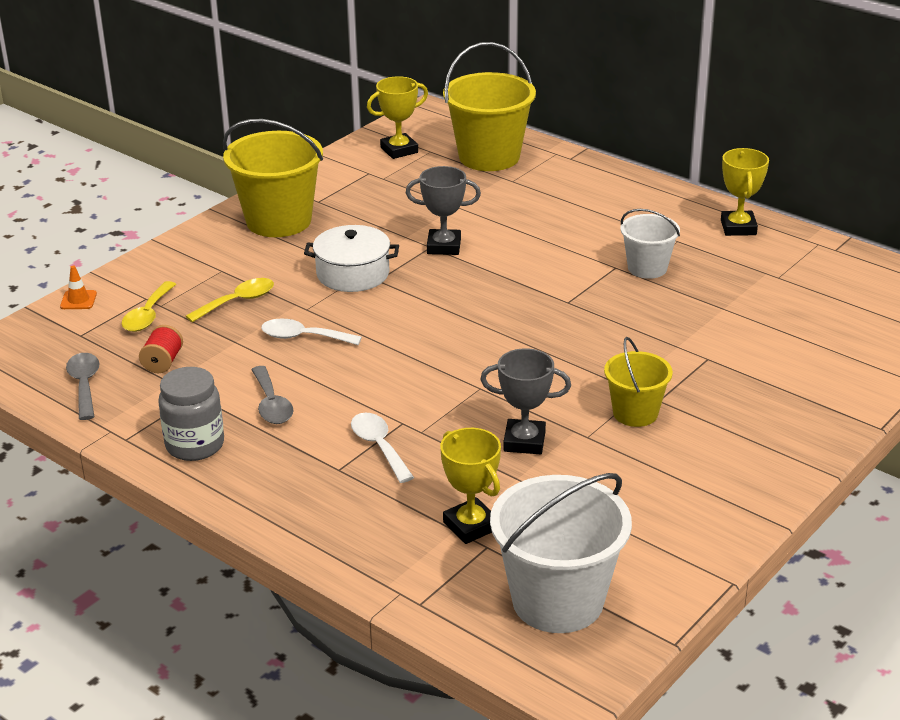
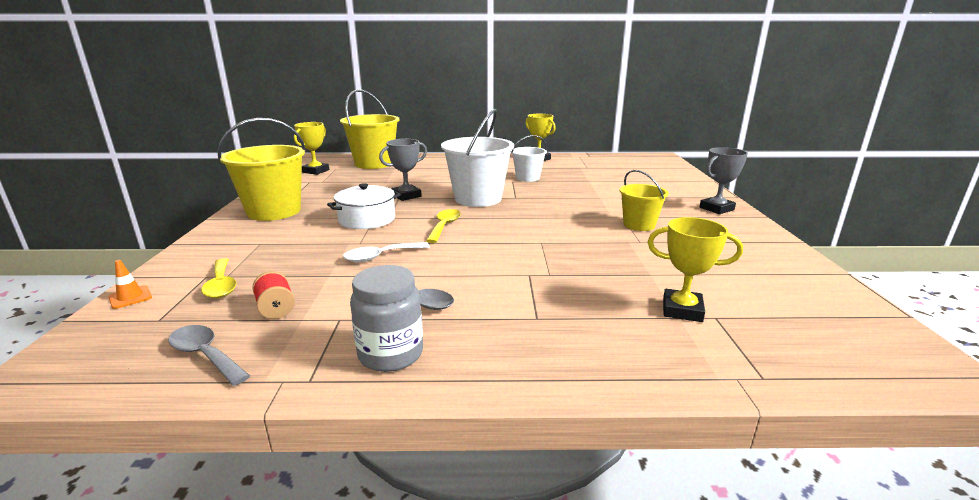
camera: 40 degrees left, 10 degrees down
yellow spoon [186,278,274,323] -> yellow spoon moved to [426,209,461,243]
white spoon [351,413,414,483] -> none
grey trophy [480,348,571,454] -> grey trophy moved to [700,147,748,214]
white bucket [490,473,632,633] -> white bucket moved to [441,109,514,207]

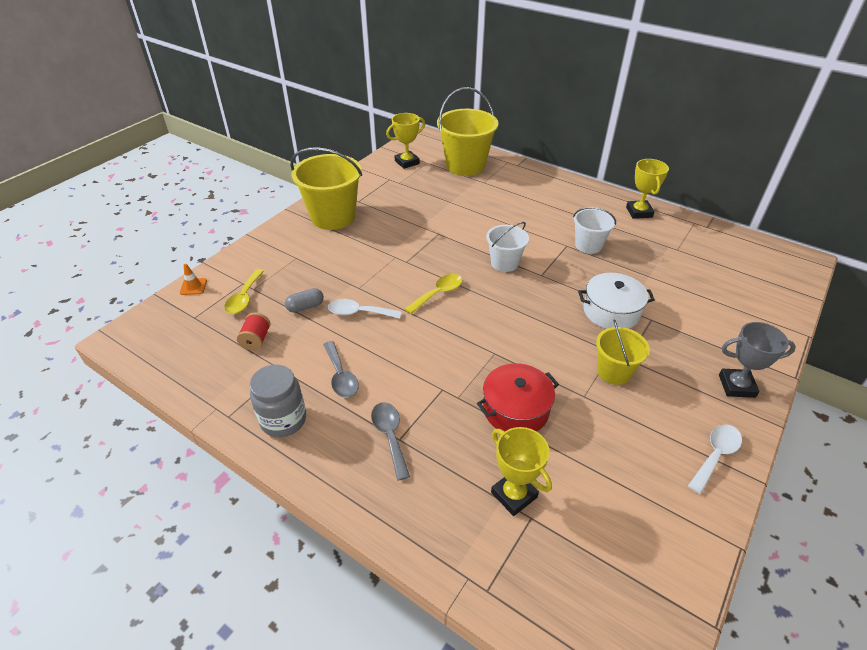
camera: 35 degrees right, 20 degrees up
grey spoon [168,325,250,386] -> grey spoon moved to [371,402,410,481]
white pot [327,183,401,229] -> white pot moved to [578,273,655,329]
grey trophy [379,139,427,201] -> none
white bucket [441,109,514,207] -> white bucket [486,222,529,272], size x0.57
none -> grey capsule [285,288,324,313]
none -> red pot [477,363,559,432]
none -> white spoon [688,424,742,494]

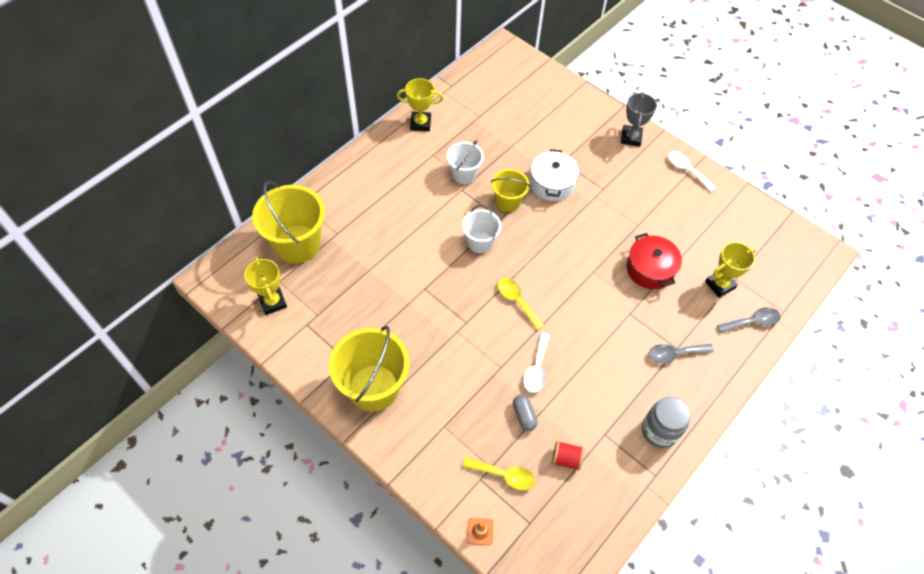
camera: 85 degrees left, 15 degrees up
grey spoon [323,341,359,398] -> grey spoon moved to [717,307,781,333]
yellow bucket [596,320,650,385] -> yellow bucket moved to [491,169,530,212]

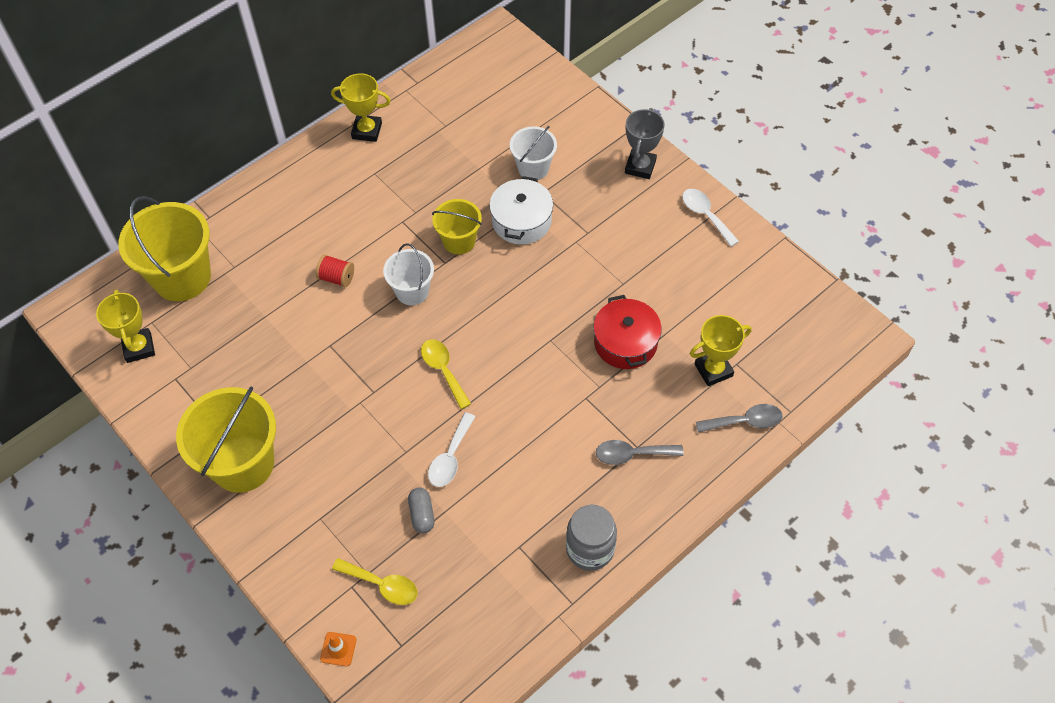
camera: 10 degrees right, 0 degrees up
white bucket [447,140,484,184] -> white bucket moved to [510,126,557,180]
red spool [552,441,584,471] -> red spool moved to [316,255,354,287]

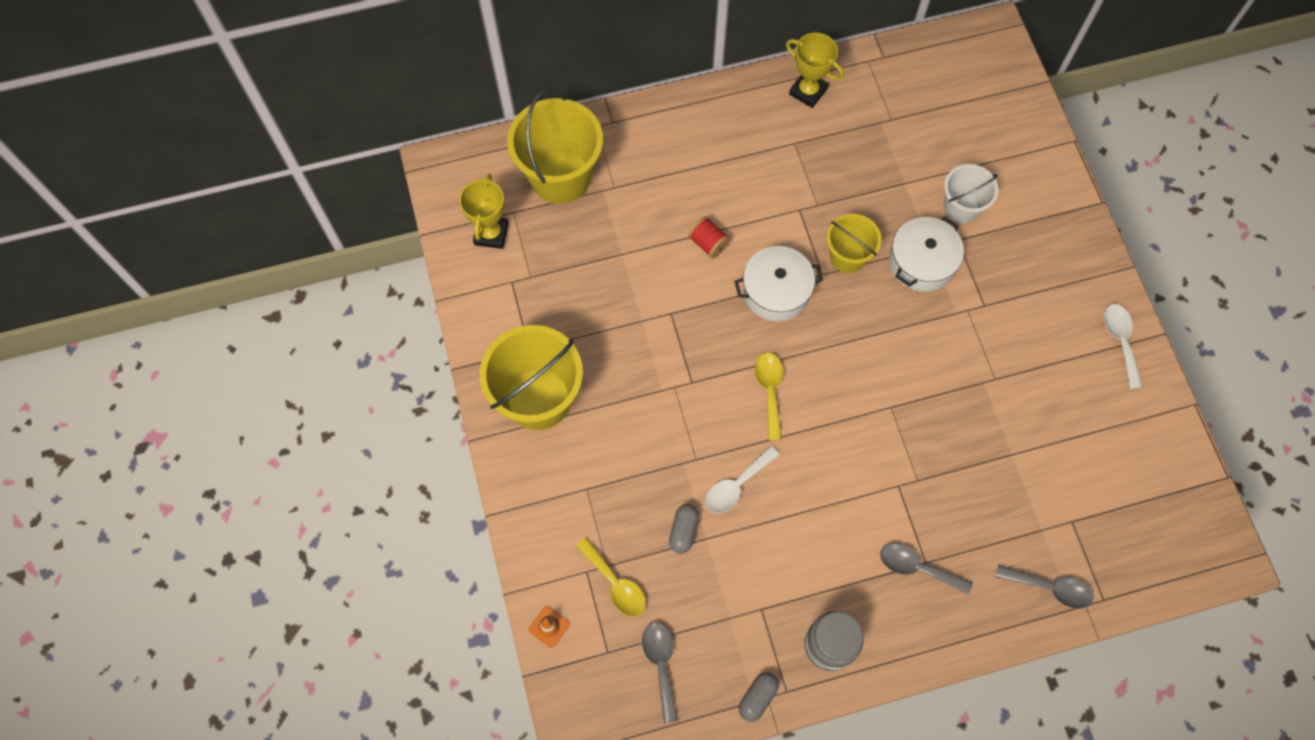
camera: 25 degrees right, 10 degrees up
white bucket [383,243,434,305] -> white pot [734,246,823,321]
red pot [593,295,662,369] -> none
grey trophy [625,108,665,179] -> none
yellow trophy [690,315,752,386] -> none
none -> grey spoon [642,622,678,723]
none -> grey capsule [739,672,779,722]

